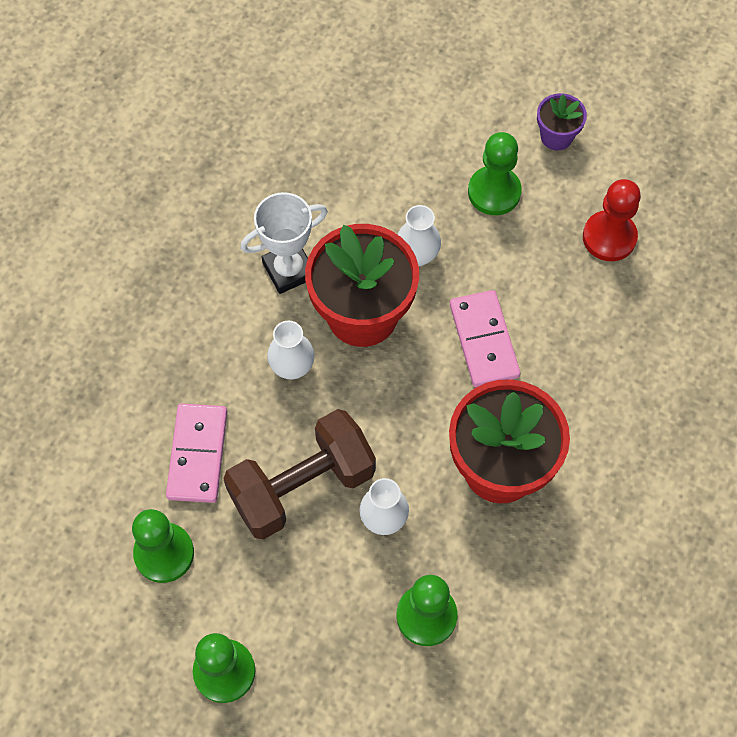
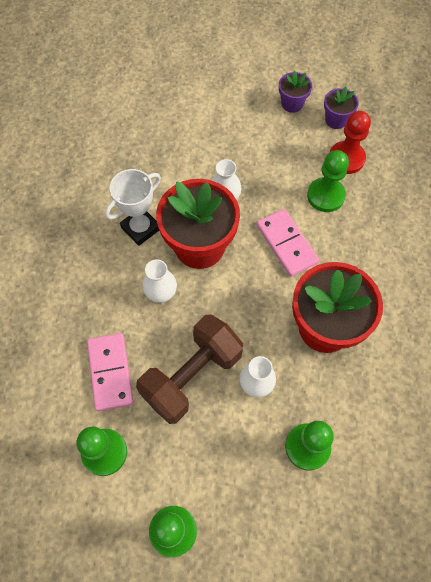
camera: 15 degrees left, 0 degrees up
green pawn [468,132,522,215] -> green pawn moved to [307,150,349,212]
none -> purple flower pot [324,87,359,129]

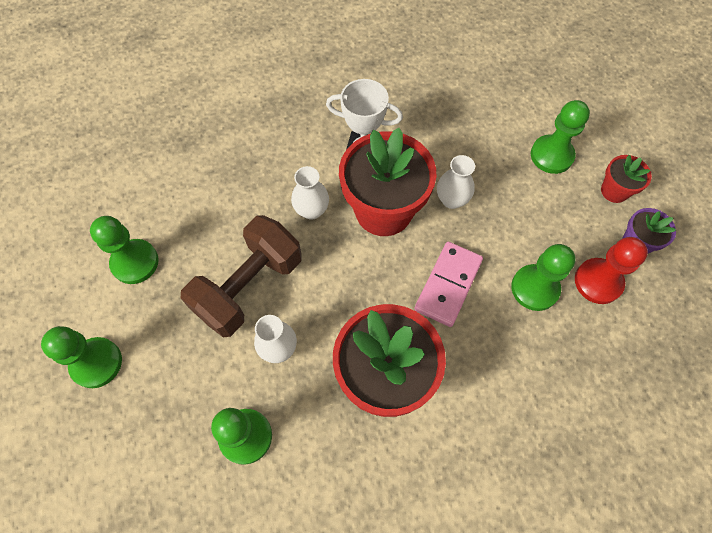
camera: 55 degrees right, 0 degrees up
pink domino [87,333,133,411] -> none
brown dumbbell [136,315,243,424] -> brown dumbbell turned 60 degrees counterclockwise [181,215,302,337]
purple flower pot [279,71,312,113] -> red flower pot [601,155,652,203]
none -> green pawn [531,100,590,174]

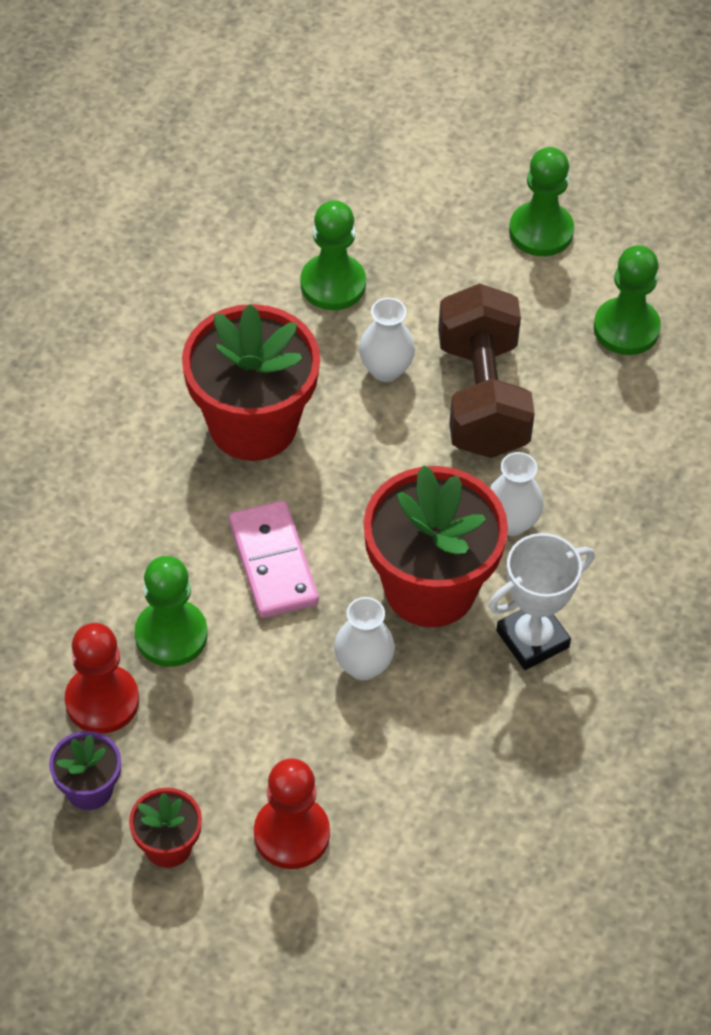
camera: 135 degrees right, 10 degrees down
green pawn [531,100,590,174] -> red pawn [254,758,330,869]

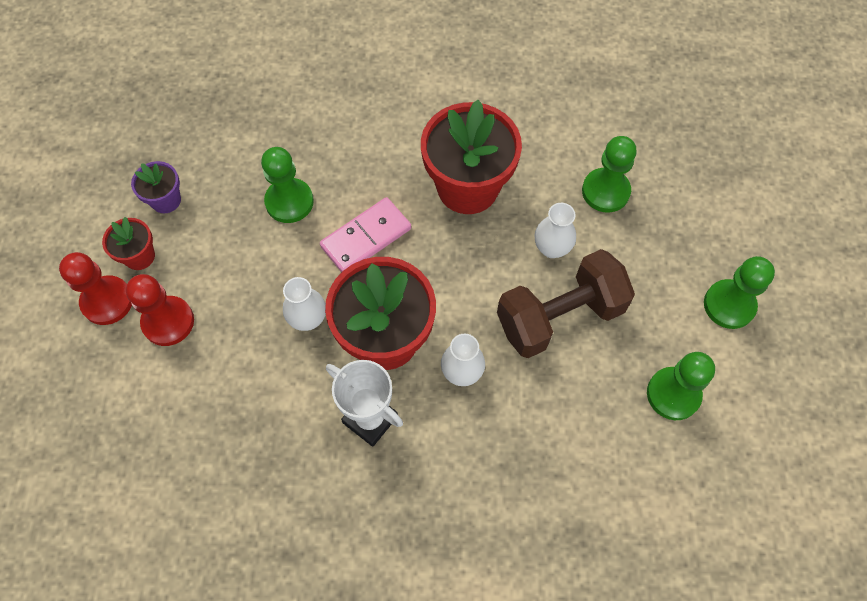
camera: 70 degrees right, 10 degrees up
red pawn [65,623,139,734] -> red pawn moved to [59,252,132,325]

